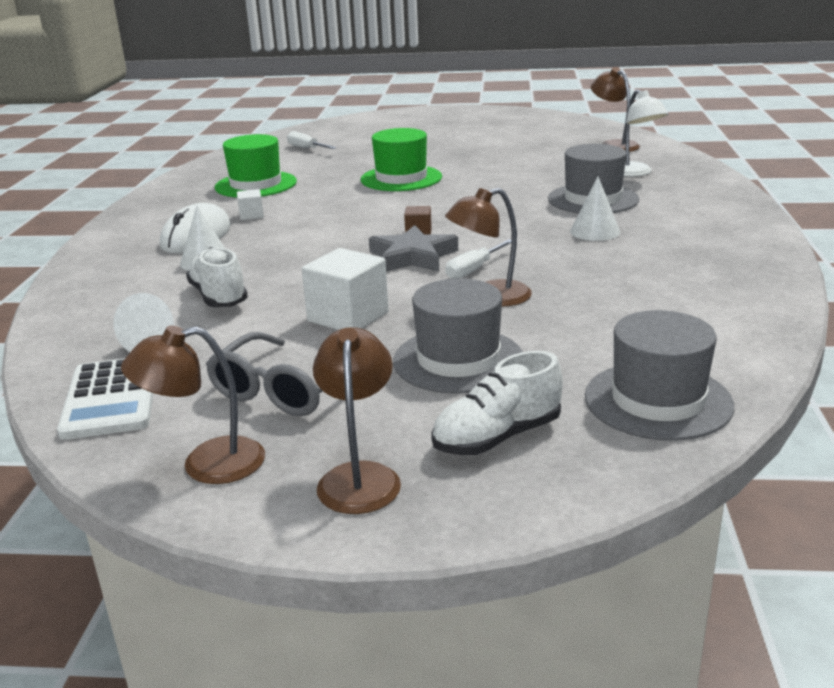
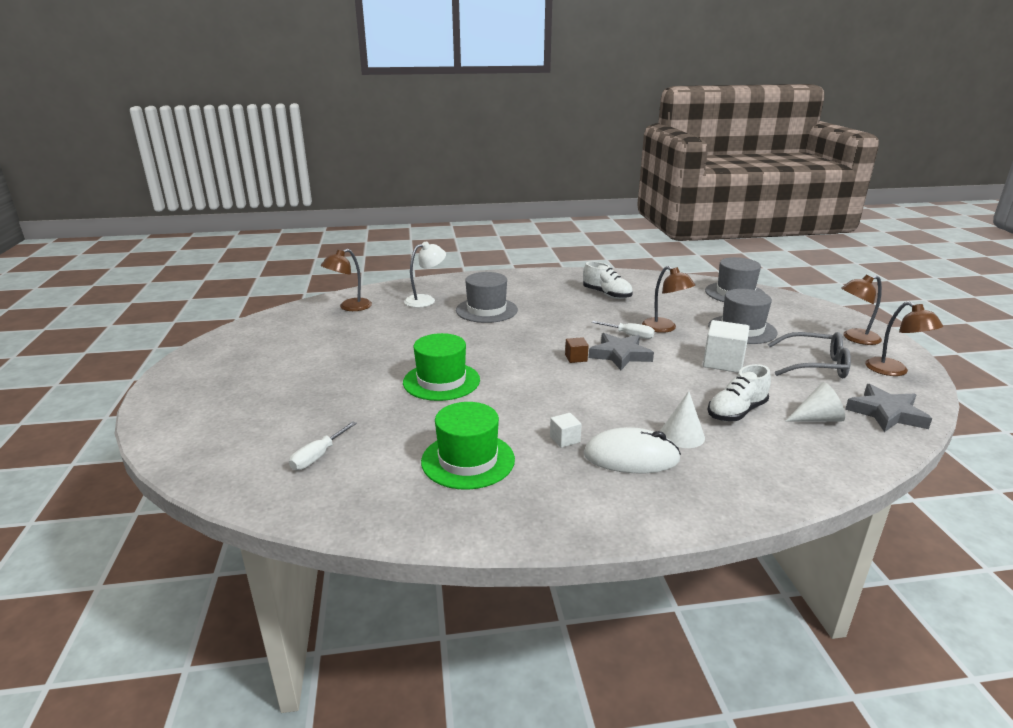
camera: 105 degrees left, 0 degrees up
white calculator [57,358,153,440] -> grey star [845,384,932,432]
white shoe [431,351,563,455] -> white shoe moved to [583,261,633,299]
white cone [570,177,620,241] -> none

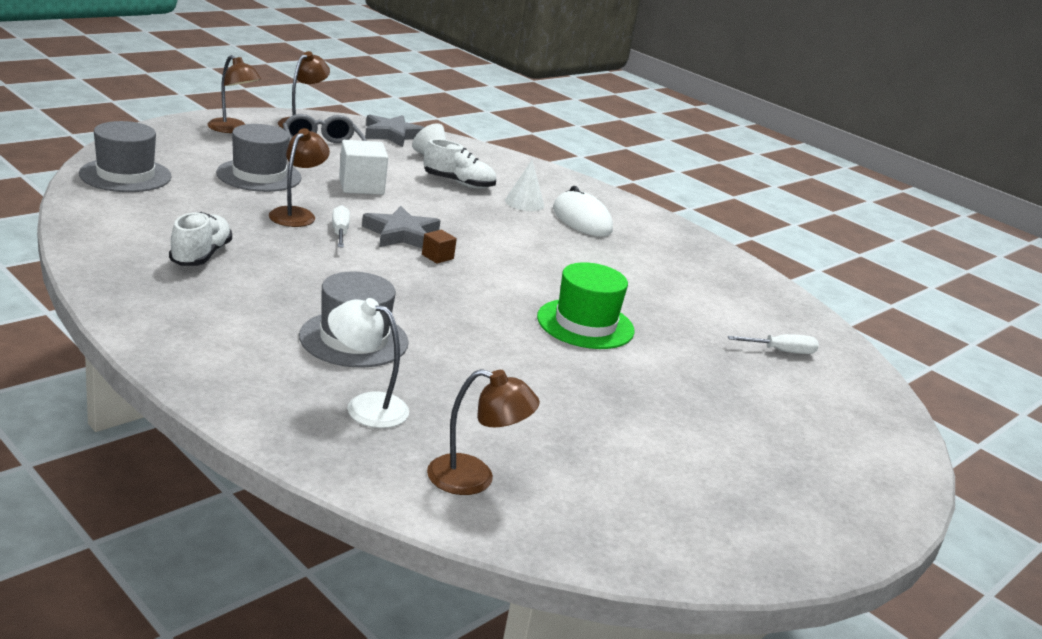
camera: 130 degrees left, 0 degrees up
green hat [421,402,515,490] -> none
white cube [550,413,582,448] -> none

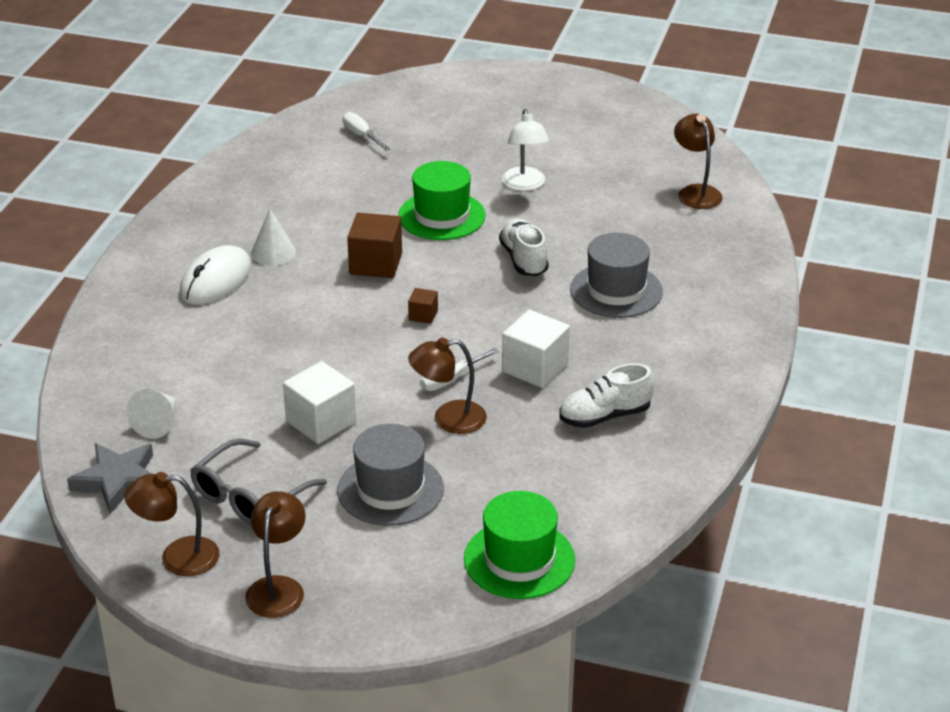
camera: 115 degrees left, 10 degrees up
grey hat [79,121,172,192] -> green hat [464,491,575,599]
white lamp [328,298,409,428] -> white lamp moved to [502,109,550,191]
grey star [362,206,441,248] -> none
white shoe [423,139,496,189] -> white shoe moved to [499,218,549,276]
white cone [505,160,544,211] -> white cone moved to [251,209,296,265]
none -> brown cube [347,213,402,278]
none -> white cube [502,310,570,388]

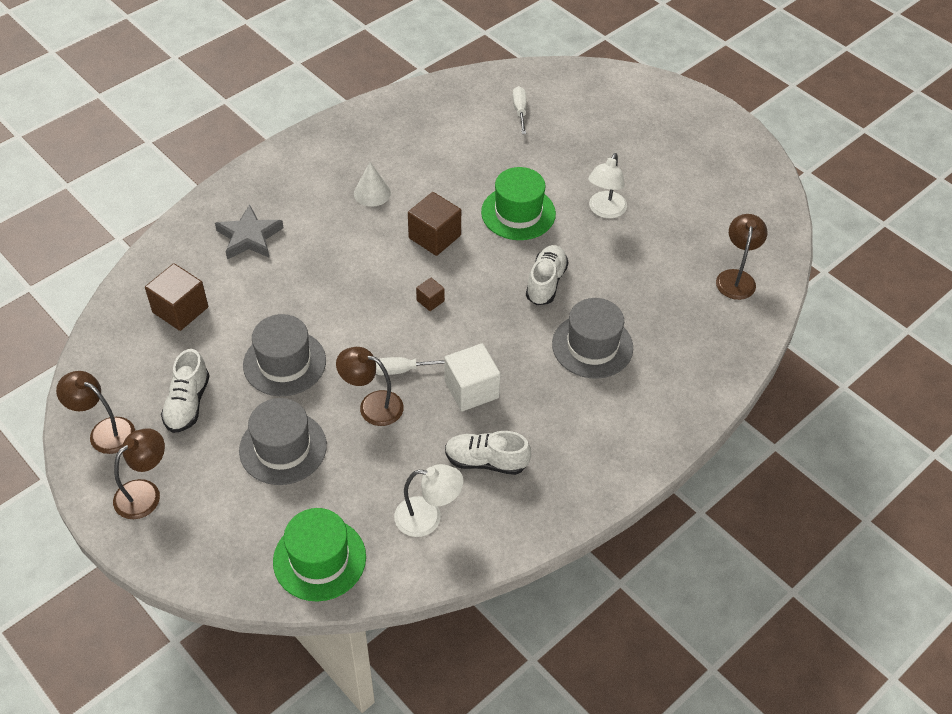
camera: 30 degrees right, 15 degrees up
grey star [67,443,153,514] -> grey star moved to [215,204,284,259]
white cone [126,389,176,439] -> brown cube [145,263,208,331]
white mouse [180,245,251,305] -> none
grey glasses [190,438,327,525] -> white shoe [161,349,209,433]
white cube [283,361,356,444] -> grey hat [243,314,326,396]
none -> white lamp [394,464,464,537]

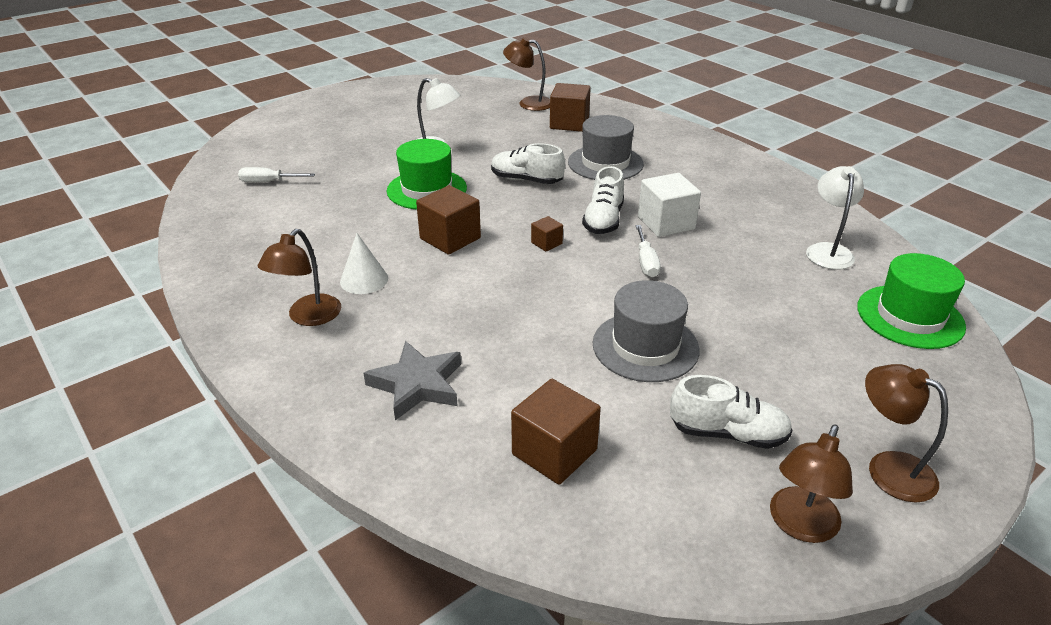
camera: 85 degrees left, 15 degrees down
grey hat [239,398,327,485] -> none
brown lamp [336,347,404,426] -> brown lamp moved to [258,229,341,326]
white shoe [445,431,531,475] -> white shoe moved to [582,166,624,234]
none -> brown cube [550,83,591,132]

